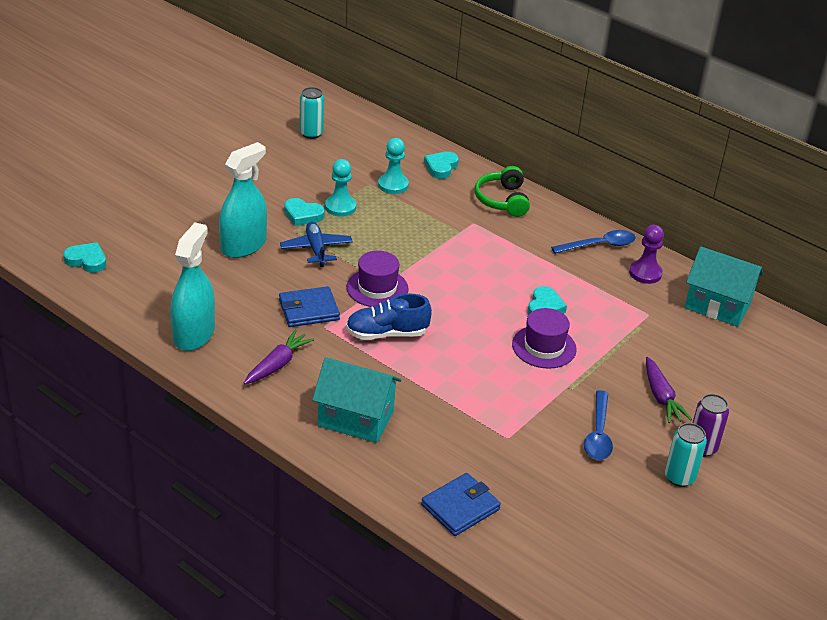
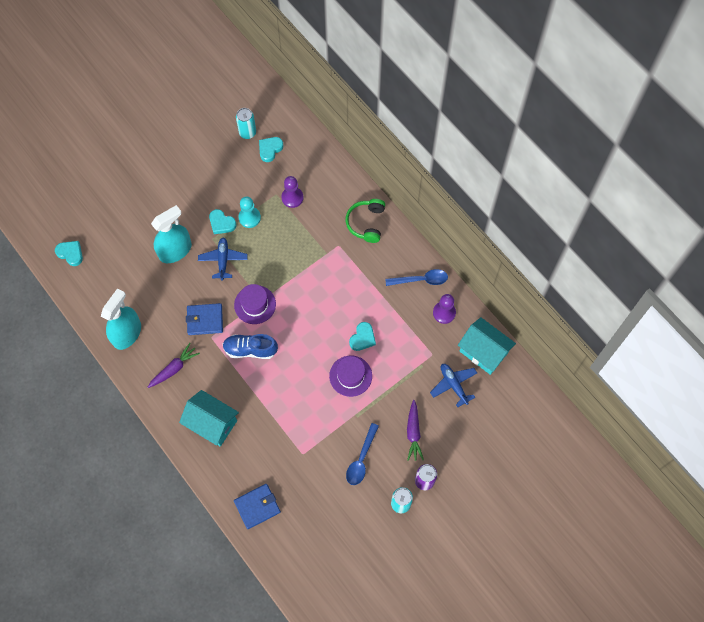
camera: 15 degrees right, 30 degrees up
turquoise pawn [378,138,409,194] -> purple pawn [282,176,303,208]
turquoise heart [424,151,459,179] -> turquoise heart moved to [259,137,283,162]
none -> blue plane [430,364,477,407]

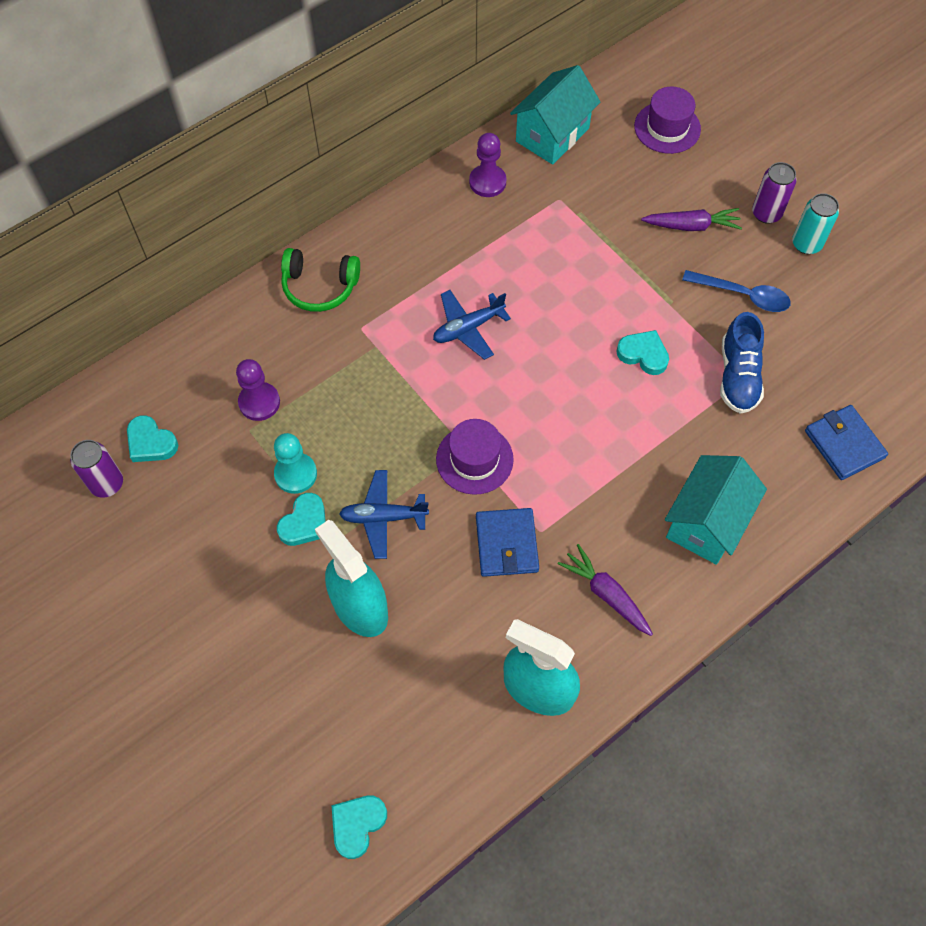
camera: 90 degrees left, 5 degrees down
blue shoe [223,334,278,359] -> blue shoe moved to [720,312,764,414]
turquoise can [236,108,256,139] -> purple can [70,440,123,498]
purple hat [329,355,372,397] -> purple hat moved to [634,87,701,154]
turquoise heart [349,322,376,351] -> turquoise heart moved to [617,330,669,375]
blue spoon [385,269,448,286] -> none
blue plane [430,364,477,407] -> blue plane moved to [433,290,511,360]

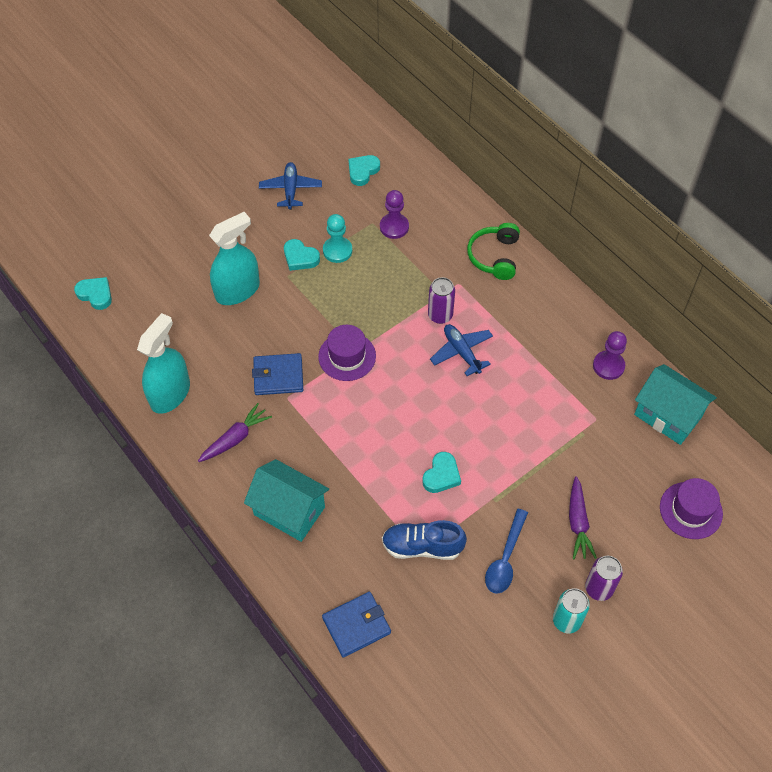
camera: 90 degrees right, 5 degrees down
purple can [70,440,123,498] -> purple can moved to [428,277,455,324]
blue plane [339,470,429,559] -> blue plane moved to [259,162,322,210]

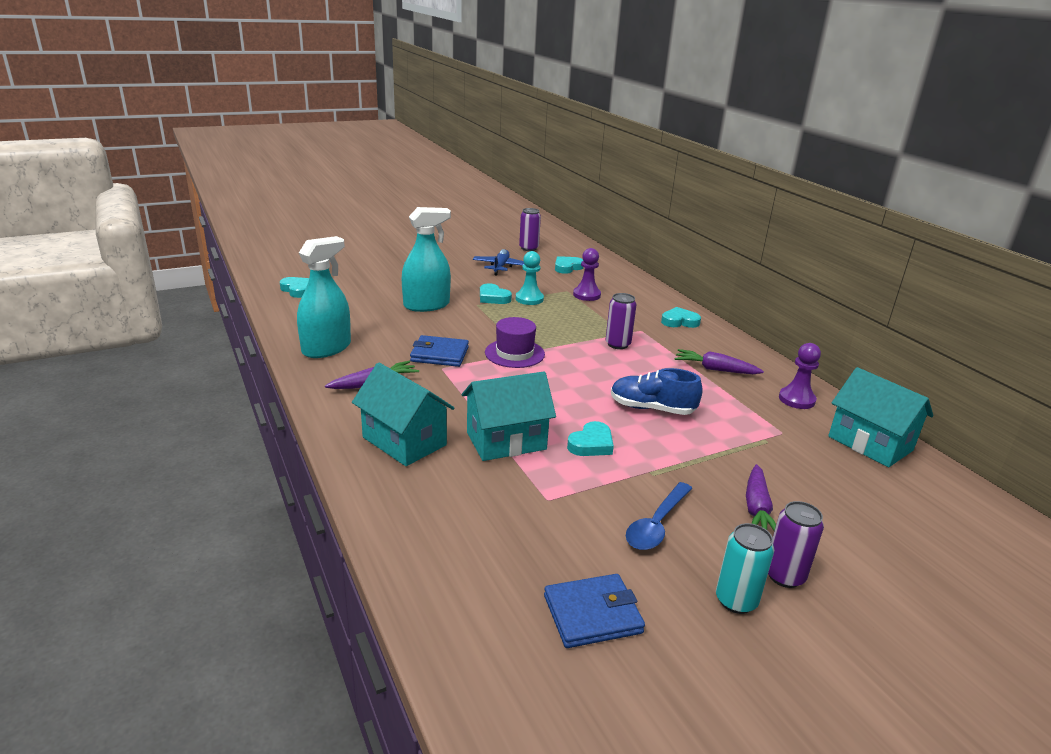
camera: 10 degrees right, 30 degrees down
blue wallet [322,591,391,658] -> blue wallet moved to [544,574,645,648]
blue shoe [382,520,467,560] -> blue shoe moved to [611,368,703,415]
blue plane [430,324,493,376] -> none
green headphones [467,223,520,280] -> turquoise heart [661,307,701,328]
purple hat [660,478,723,539] -> none
none -> turquoise house [462,372,556,461]
none -> purple can [519,208,541,251]
none -> purple carrot [674,349,764,374]

